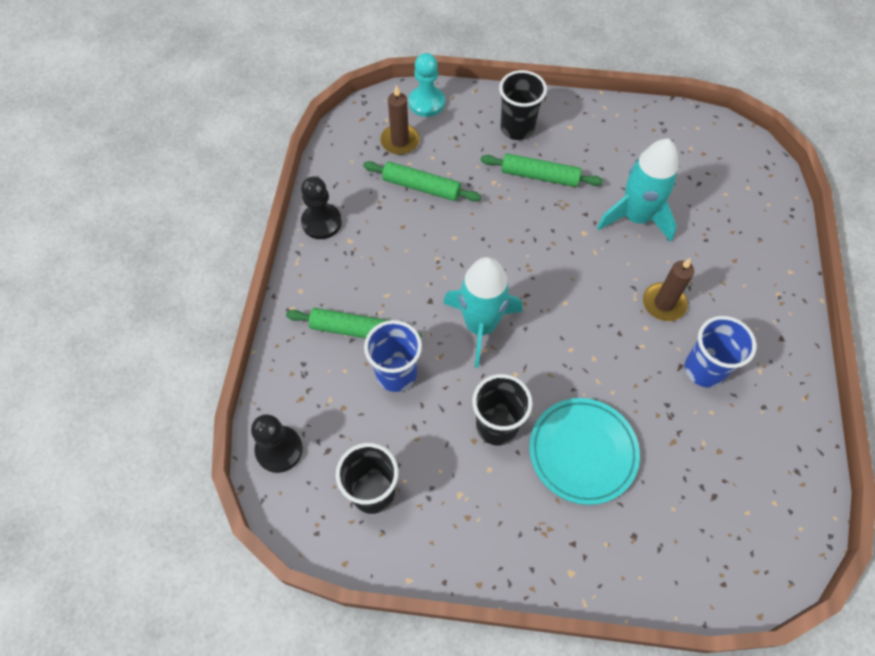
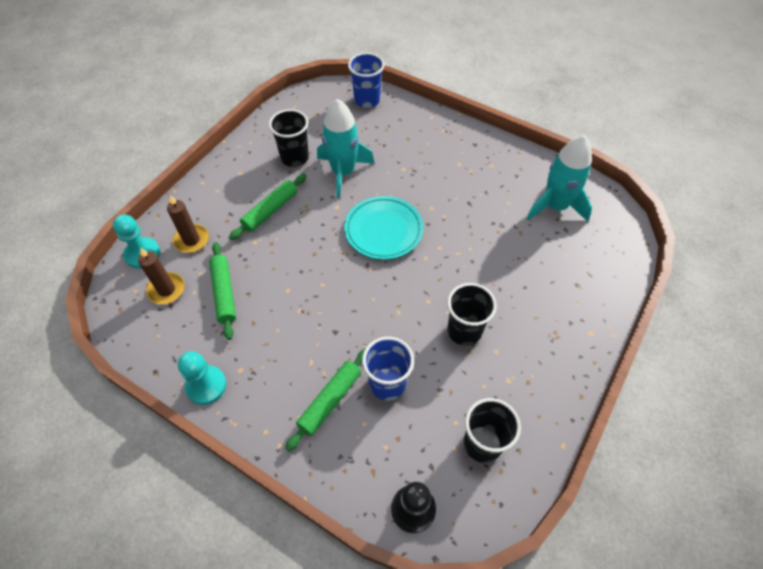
camera: 65 degrees left, 5 degrees down
black pawn [301,176,342,239] -> turquoise pawn [178,351,226,405]
green rolling pin [363,161,481,202] -> green rolling pin turned 60 degrees counterclockwise [209,242,236,340]
turquoise rocket [443,257,522,368] -> turquoise rocket moved to [526,135,592,222]
black cup [499,70,547,140] -> black cup moved to [269,109,309,167]
turquoise plate [529,398,640,505] -> turquoise plate moved to [344,196,423,260]
brown candle [643,258,694,321] -> brown candle moved to [167,195,209,253]
blue cup [685,316,757,387] -> blue cup moved to [348,53,385,108]

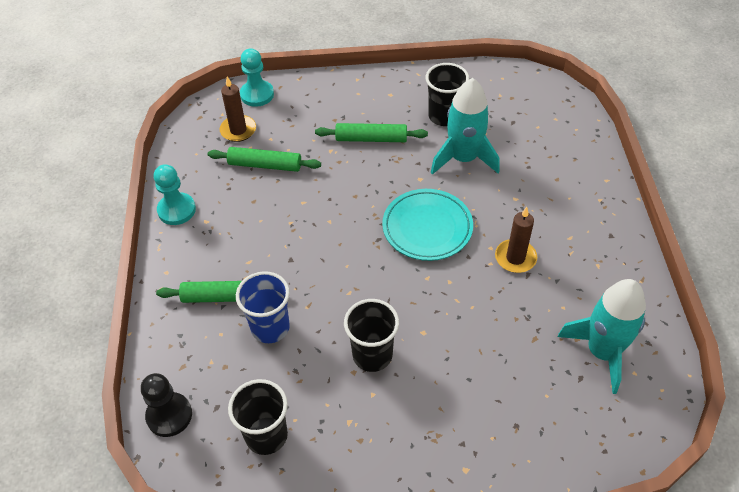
camera: 55 degrees right, 5 degrees down
brown candle [167,195,209,253] -> brown candle moved to [495,207,537,273]
green rolling pin [209,242,236,340] -> green rolling pin turned 60 degrees clockwise [208,147,321,172]
blue cup [348,53,385,108] -> none

